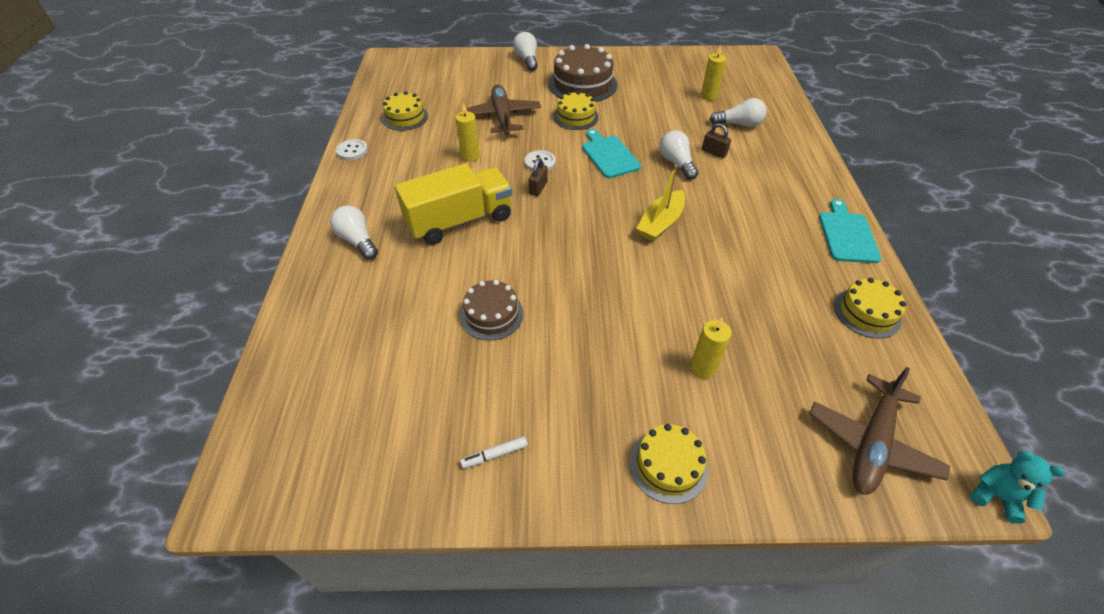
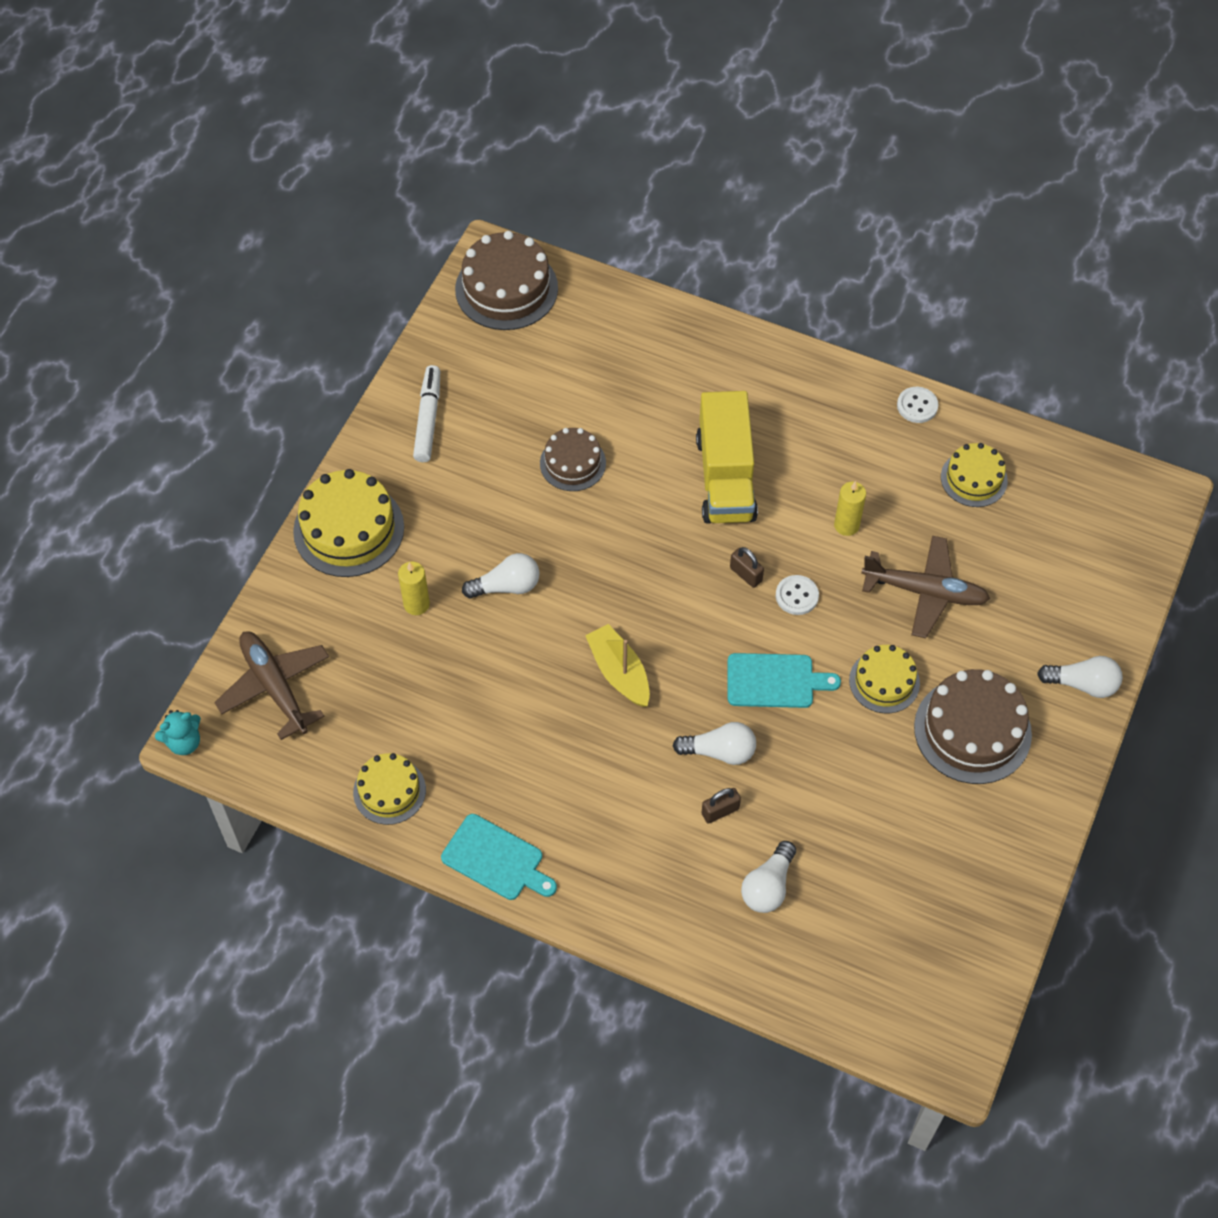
camera: 115 degrees right, 10 degrees up
white light bulb [330,205,378,260] -> white light bulb moved to [462,553,540,599]
white marker [460,436,528,469] -> white marker [413,365,440,462], size x1.87
yellow cake [630,424,708,504] -> yellow cake [293,469,404,577], size x1.64
yellow candle [701,45,726,100] -> none
none -> brown cake [455,231,558,330]

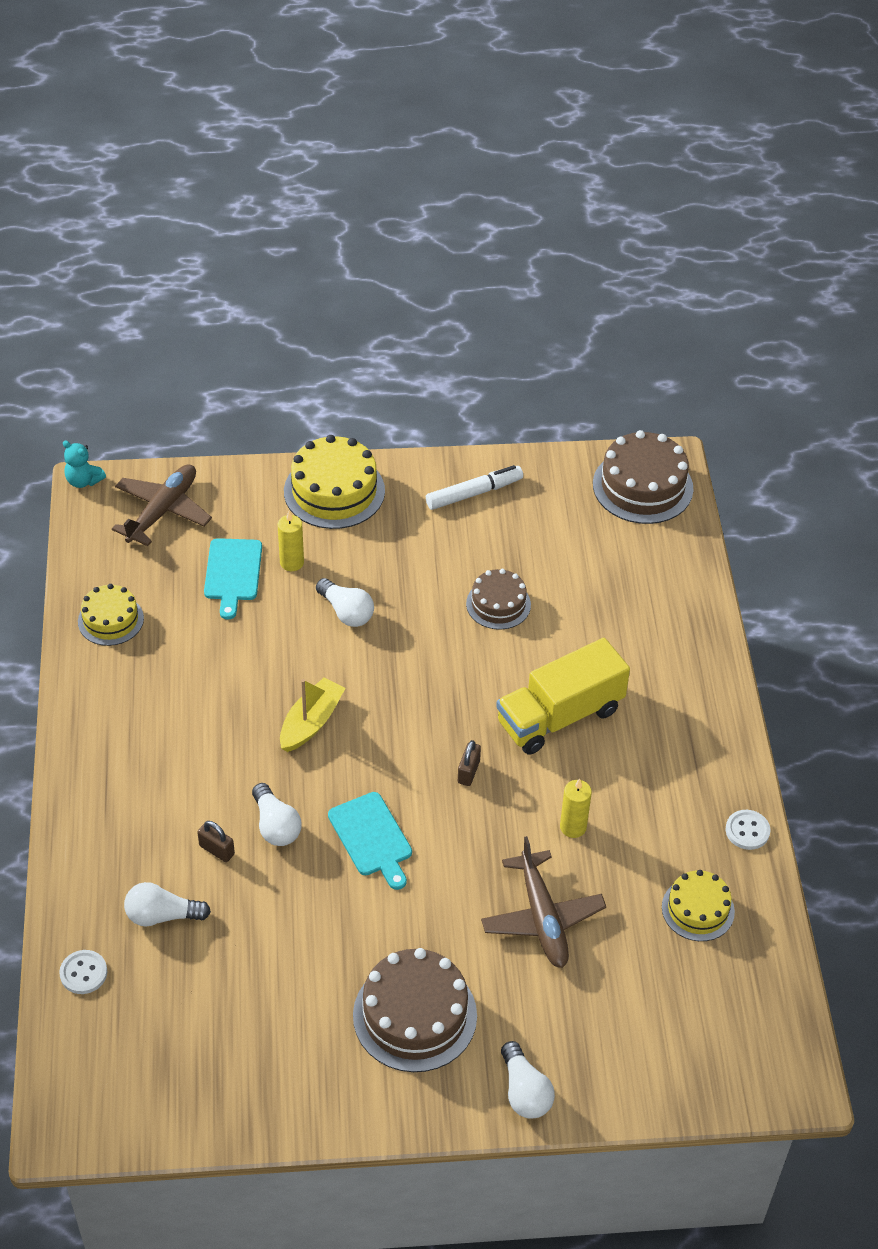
camera: 60 degrees right, 10 degrees down
turquoise cutting board [441,814,557,900] -> turquoise cutting board moved to [204,538,262,620]
white button [776,575,819,615] -> white button moved to [59,950,107,994]
yellow cake [849,645,920,713] -> none

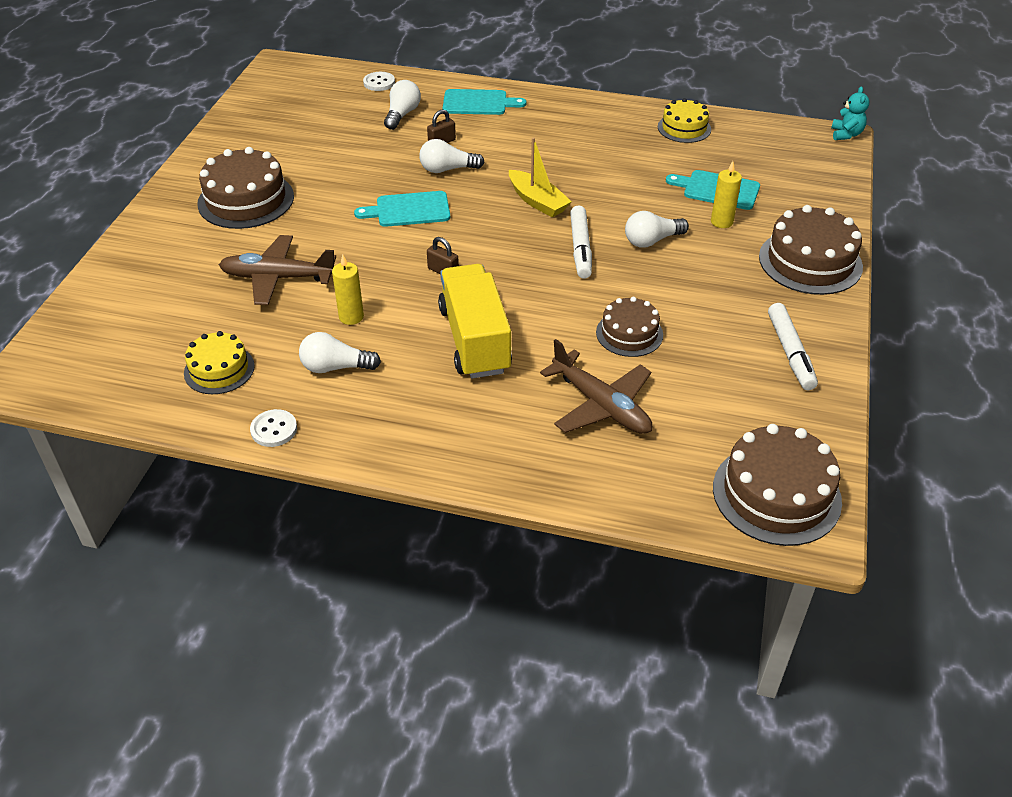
camera: 110 degrees right, 5 degrees down
turquoise teddy bear [63,440,106,488] -> turquoise teddy bear turned 135 degrees clockwise [831,86,869,140]
brown plane [112,464,212,546] -> brown plane moved to [540,339,652,434]
yellow cake [284,435,385,529] -> brown cake [759,205,863,295]
white light bulb [501,1041,555,1119] -> white light bulb moved to [299,332,381,373]
none -> turquoise cutting board [442,89,526,115]
none -> white marker [570,205,592,279]

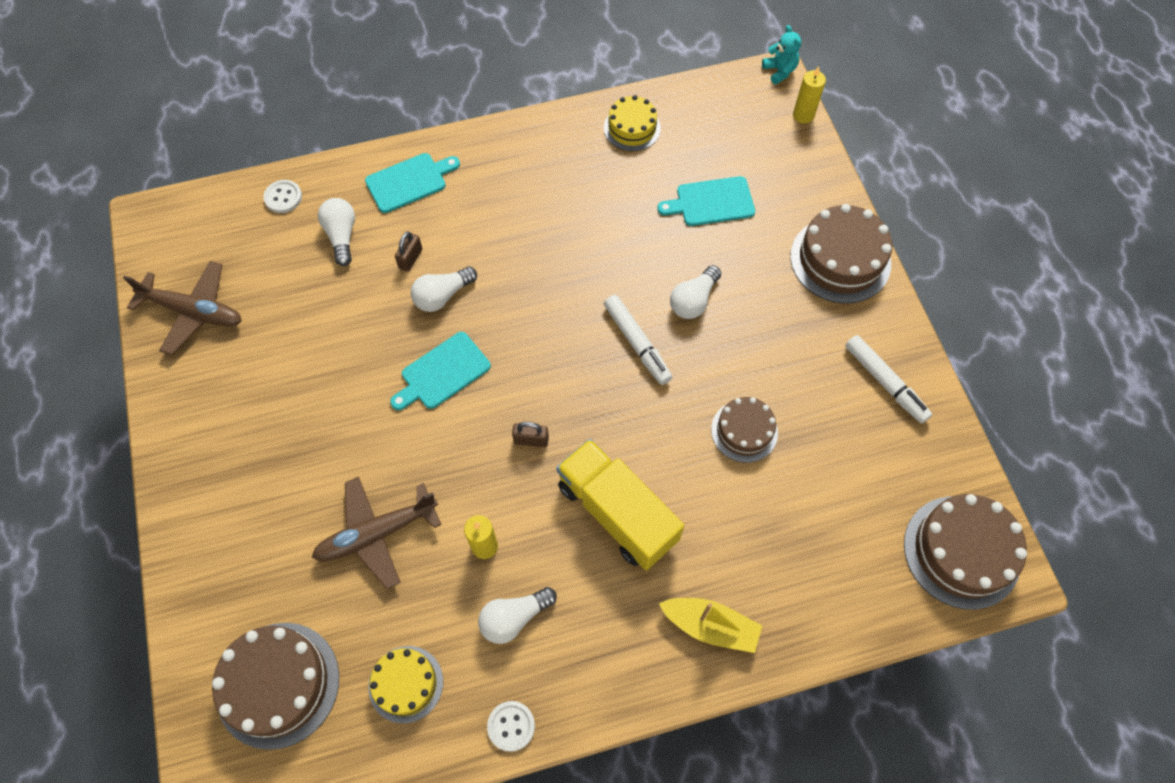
camera: 30 degrees left, 20 degrees up
brown cake [197,147,294,229] -> brown cake moved to [212,623,339,750]
yellow boat [509,137,572,217] -> yellow boat moved to [659,598,762,653]
brown plane [540,339,652,434] -> brown plane moved to [123,261,242,355]
yellow candle [711,161,742,228] -> yellow candle moved to [793,66,826,123]

